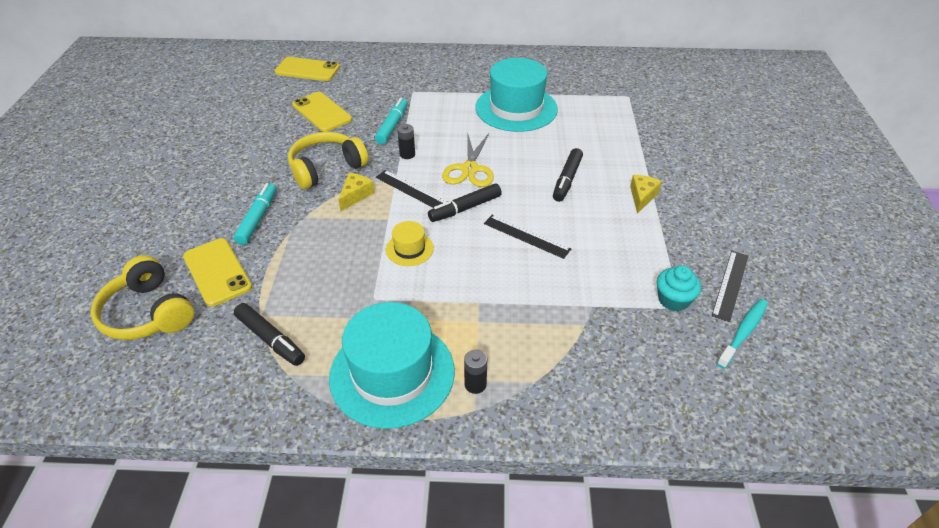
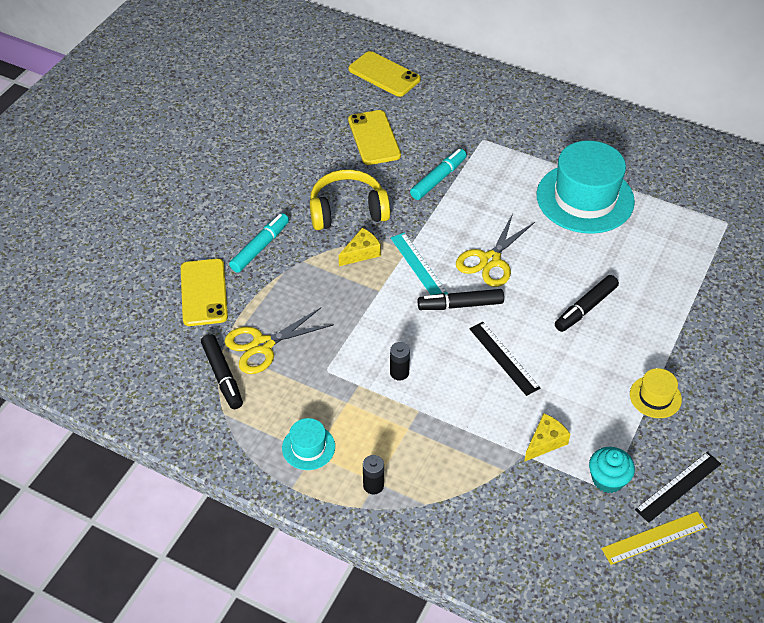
camera: 25 degrees right, 5 degrees up
yellow headphones [91,255,194,340] -> none
turquoise hat [329,302,455,429] -> turquoise hat [282,418,335,470], size x0.46
black ruler [376,170,447,208] -> turquoise ruler [391,233,448,295]
yellow hat [386,221,434,266] -> yellow hat moved to [630,368,682,418]
black battery [397,124,415,159] -> black battery moved to [390,342,410,381]
yellow cheese [630,175,662,214] -> yellow cheese moved to [524,413,570,462]
turquoise toothbrush [716,299,768,369] -> yellow ruler [601,512,707,565]
none -> yellow scissors [225,308,334,374]

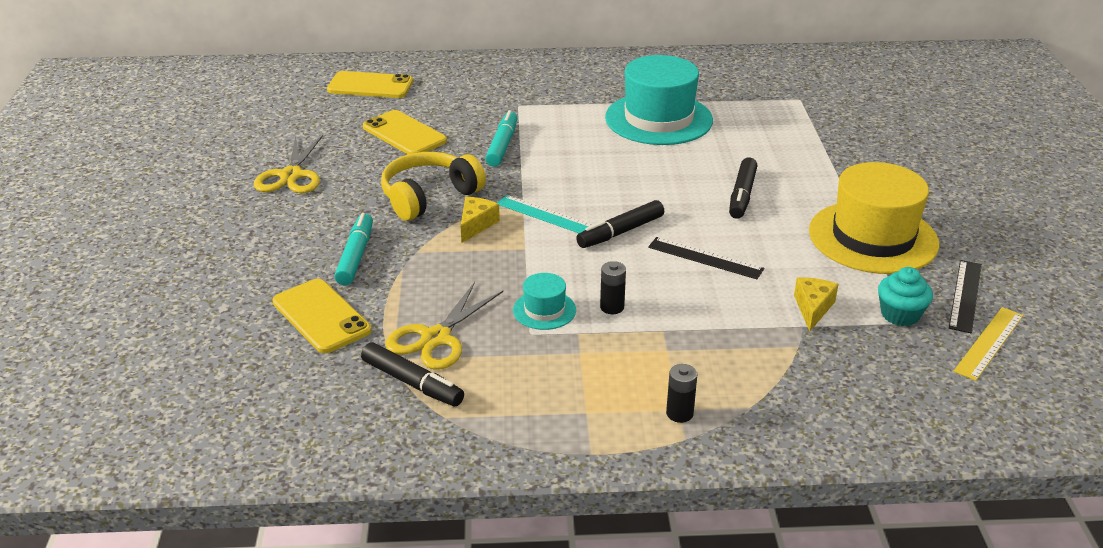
camera: 30 degrees left, 15 degrees down
turquoise hat [282,418,335,470] -> turquoise hat moved to [513,273,576,330]
yellow scissors [456,213,535,287] -> yellow scissors moved to [254,135,323,193]
yellow hat [630,368,682,418] -> yellow hat [809,162,939,274], size x2.19

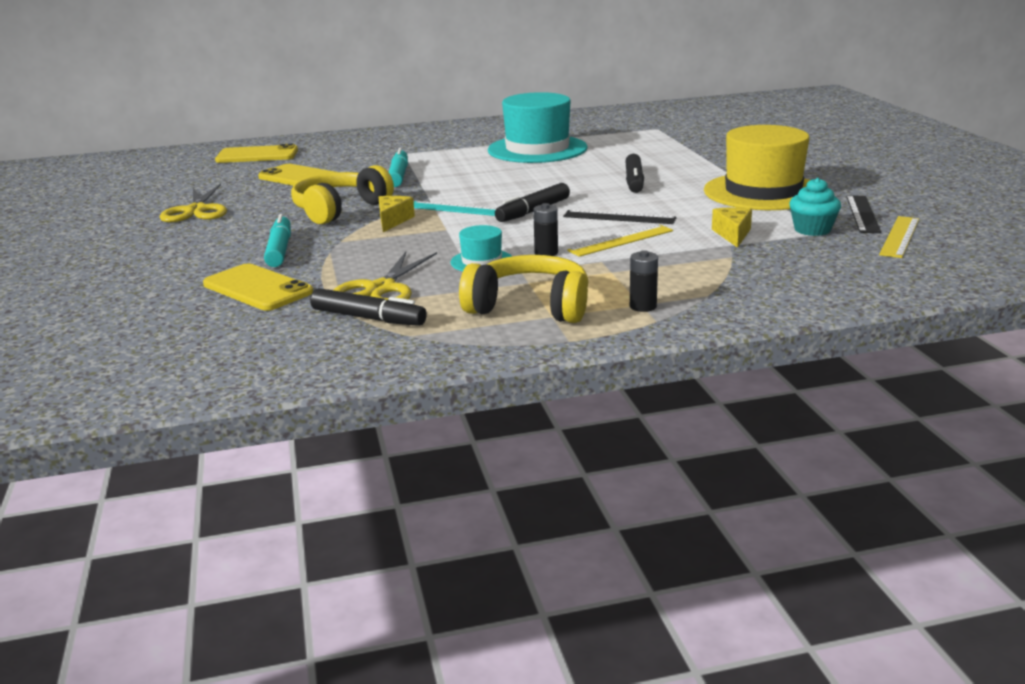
camera: 10 degrees left, 10 degrees down
none -> yellow headphones [459,255,588,323]
none -> yellow ruler [567,225,673,257]

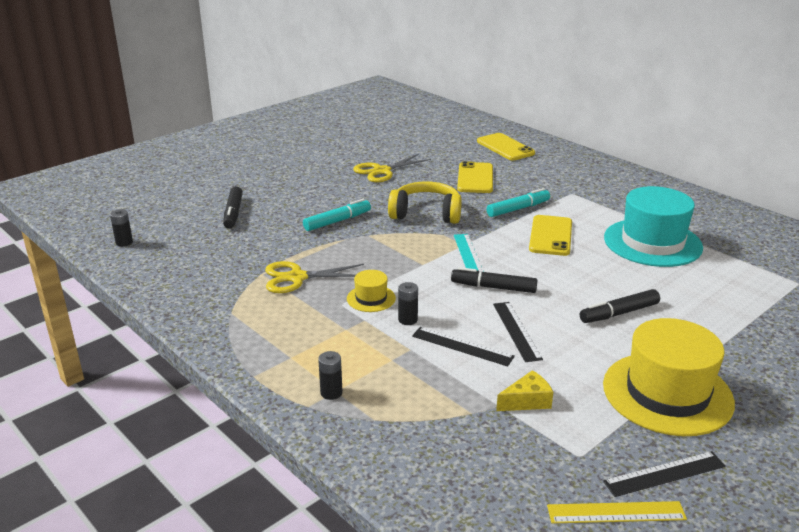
camera: 60 degrees right, 5 degrees up
yellow phone [203,263,313,311] -> yellow phone moved to [529,215,572,256]
black marker [310,288,427,326] -> black marker moved to [223,186,243,229]
yellow cheese [378,196,415,232] -> none
turquoise hat [450,225,512,271] -> yellow hat [347,270,396,312]
yellow headphones [459,255,588,323] -> none
yellow ruler [567,225,673,257] -> black ruler [412,327,515,367]
turquoise cupcake [789,178,841,236] -> none
none -> black battery [110,209,133,247]

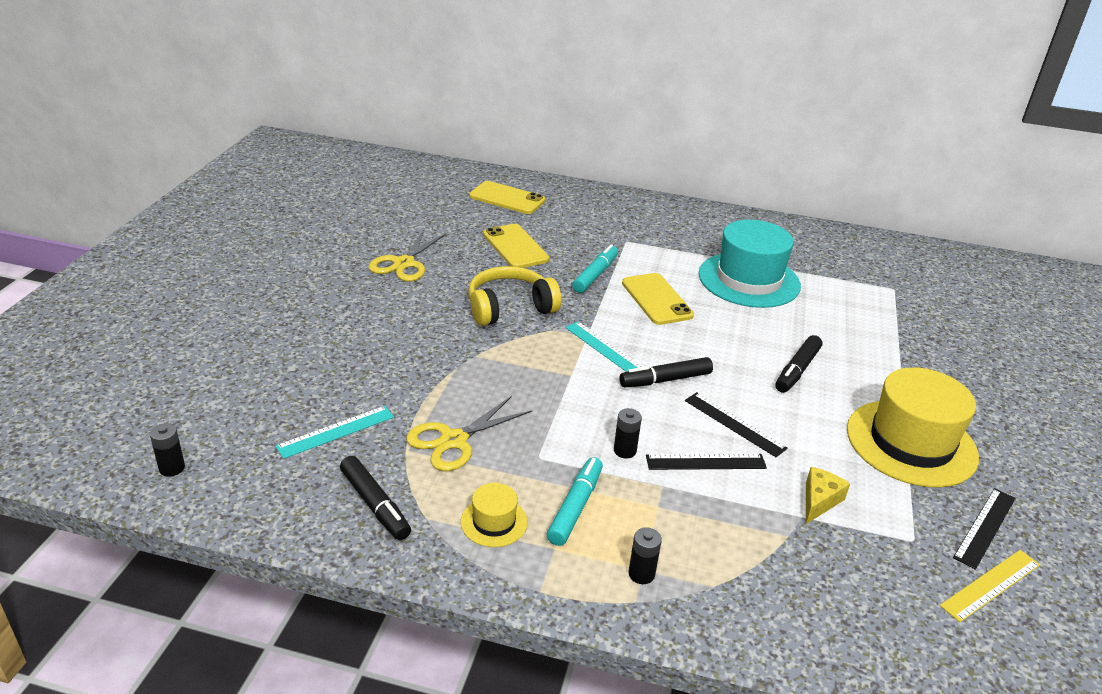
camera: 35 degrees left, 5 degrees up
black marker [223,186,243,229] -> black marker moved to [340,456,411,540]
turquoise marker [303,199,371,231] -> turquoise marker moved to [547,457,603,546]
yellow hat [347,270,396,312] -> yellow hat moved to [461,483,528,547]
none -> turquoise ruler [275,406,394,459]

